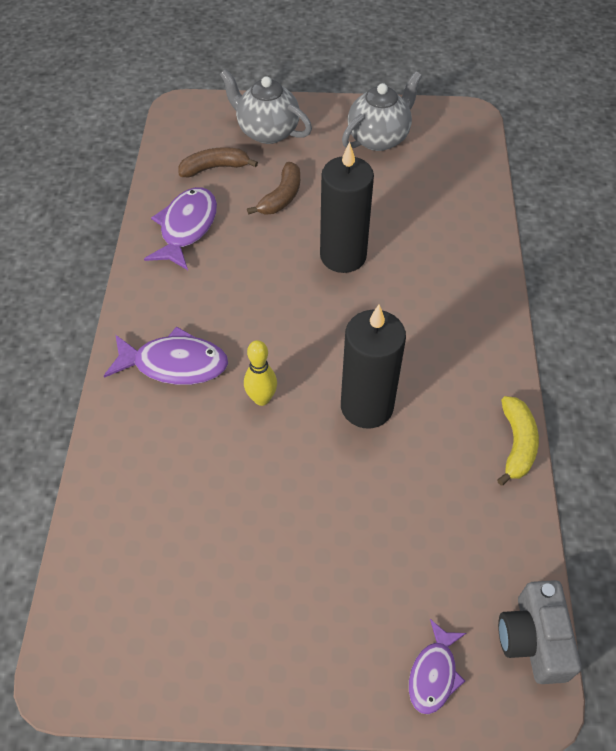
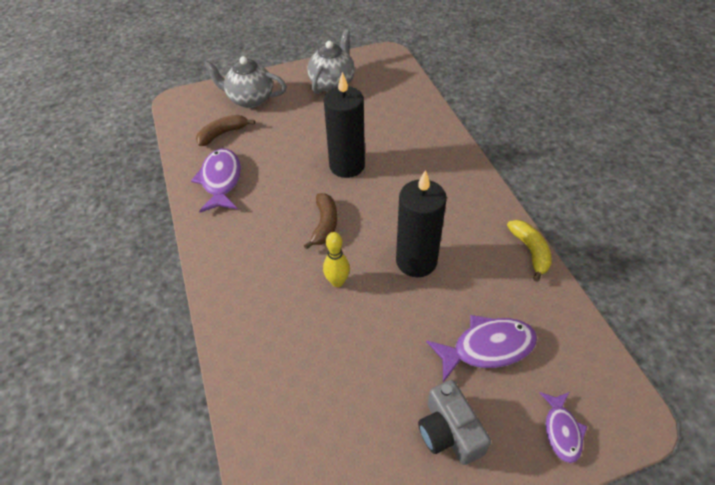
camera: 20 degrees left, 5 degrees down
purple fish [104,326,228,385] -> purple fish moved to [426,315,537,382]
brown banana [247,162,300,215] -> brown banana moved to [304,193,337,250]
grey camera [498,580,581,684] -> grey camera moved to [418,380,491,465]

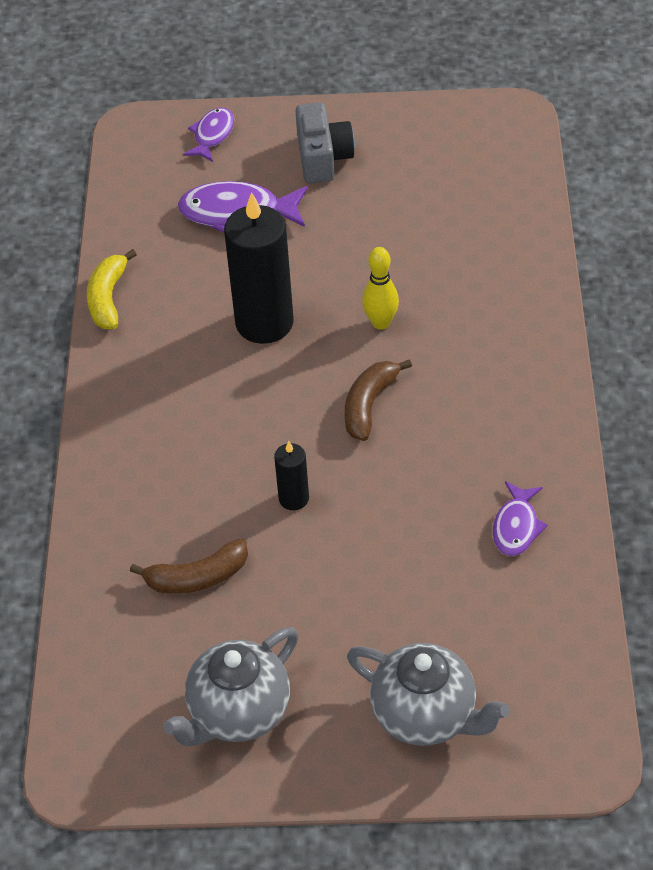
camera: 160 degrees left, 0 degrees up
purple fish [191,148,241,212] -> purple fish [493,481,548,556], size x0.60
brown banana [196,115,255,146] -> brown banana moved to [130,539,248,594]
black candle [324,72,365,178] -> black candle [274,441,309,510], size x0.48

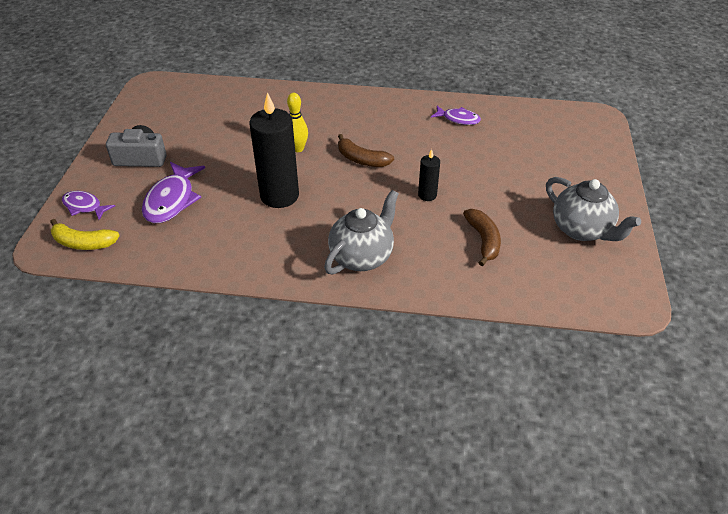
camera: 85 degrees left, 5 degrees down
yellow banana [87,249,137,329] -> yellow banana moved to [50,219,120,250]
grey teapot [347,643,510,746] -> grey teapot moved to [324,190,399,274]

